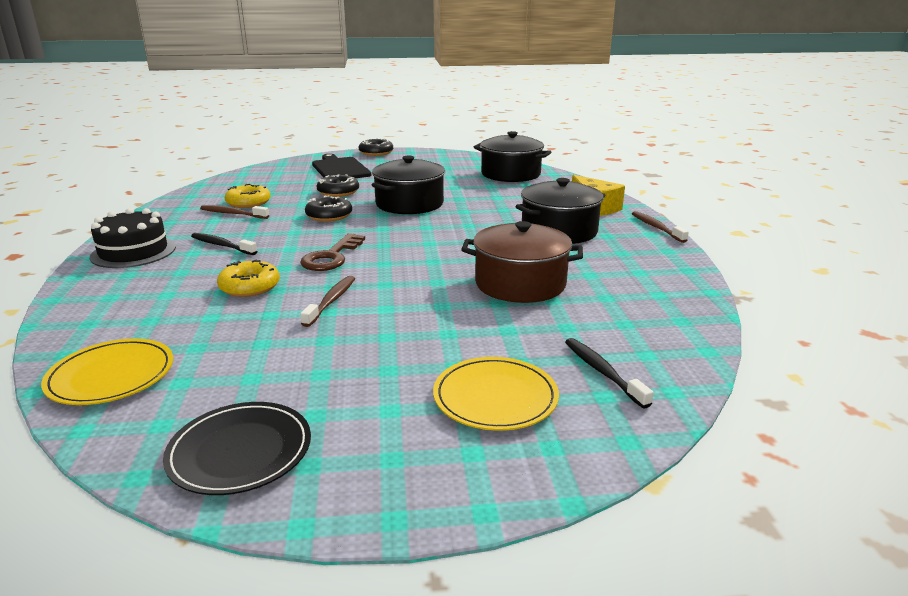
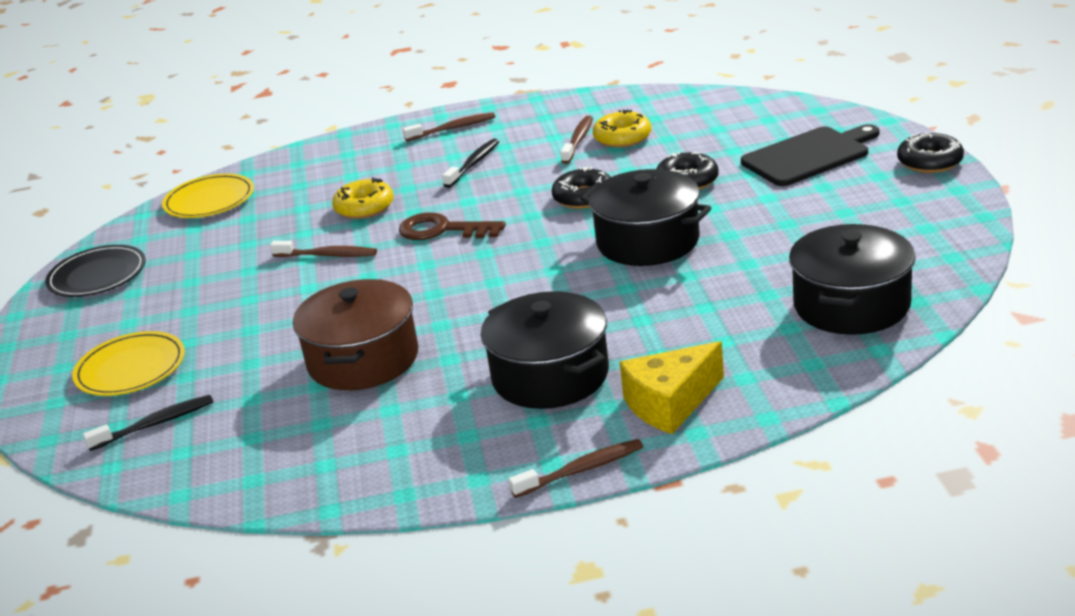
camera: 90 degrees right, 5 degrees up
black cake [90,208,176,268] -> brown toothbrush [403,112,495,141]

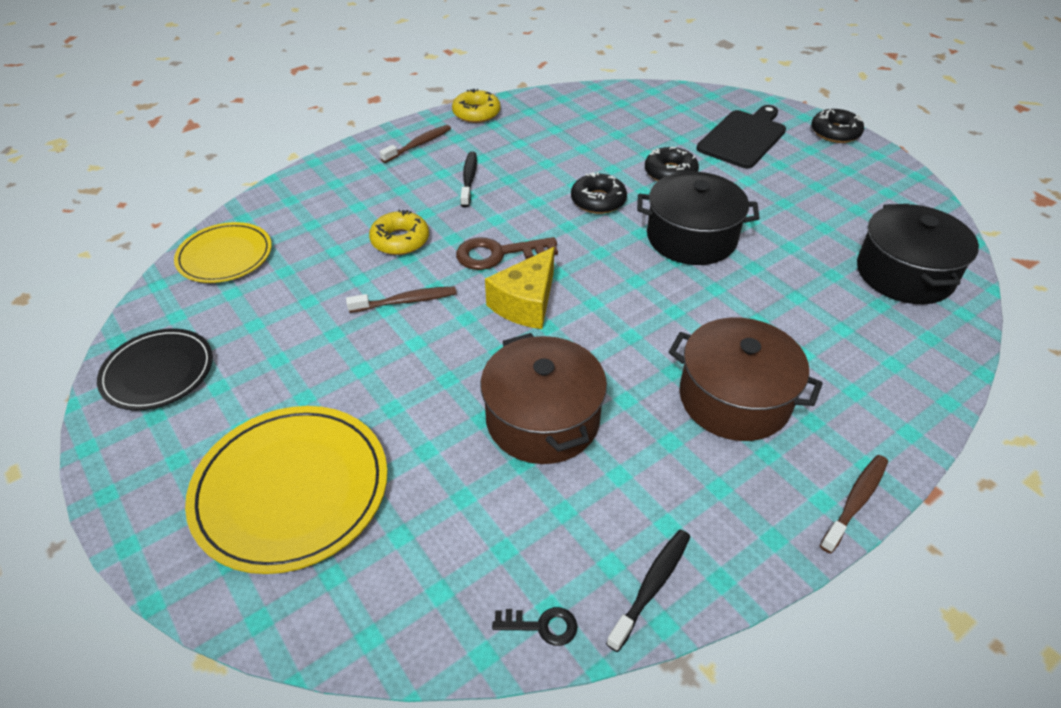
camera: 30 degrees left, 15 degrees up
yellow plate [72,331,185,396] -> yellow plate [185,406,388,574], size x1.56
black toothbrush [83,395,213,451] -> black toothbrush moved to [606,530,690,652]
black pot [481,291,609,409] -> brown pot [669,317,823,441]
brown toothbrush [560,116,593,164] -> none
yellow donut [593,109,652,148] -> yellow donut moved to [452,89,501,123]
yellow cheese [620,341,724,434] -> yellow cheese moved to [485,247,554,329]
none -> black key [492,607,578,646]

